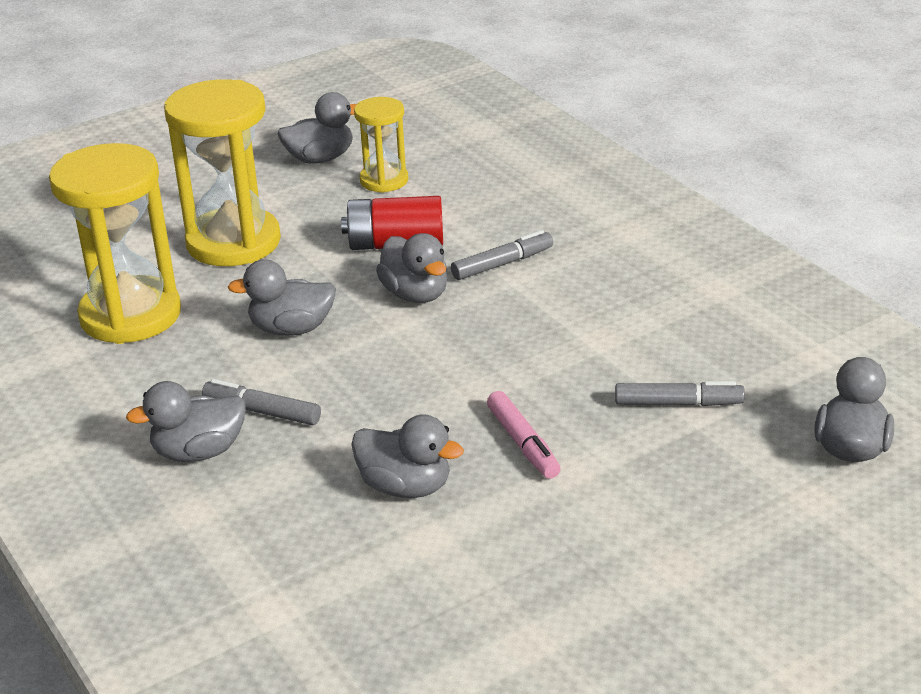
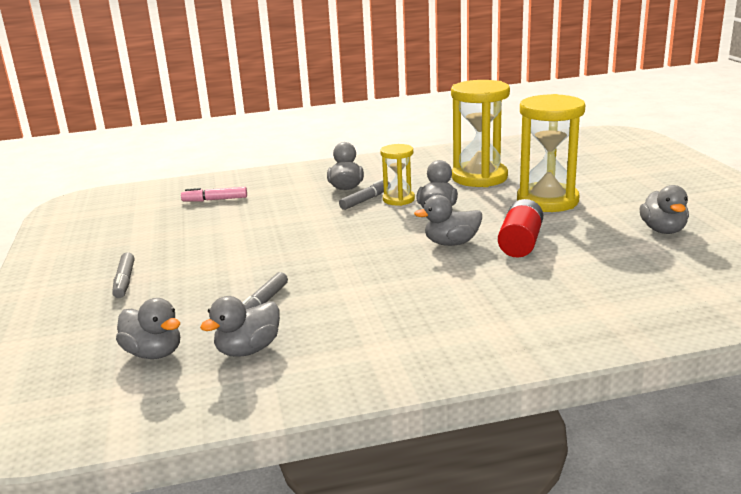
camera: 110 degrees right, 10 degrees down
grey duck [351,414,464,498] -> grey duck moved to [200,296,280,357]
yellow hourglass [354,97,408,193] -> yellow hourglass moved to [380,144,415,206]
grey marker [451,230,553,280] -> grey marker moved to [112,252,134,298]
pink marker [487,391,561,479] -> pink marker moved to [181,187,247,201]

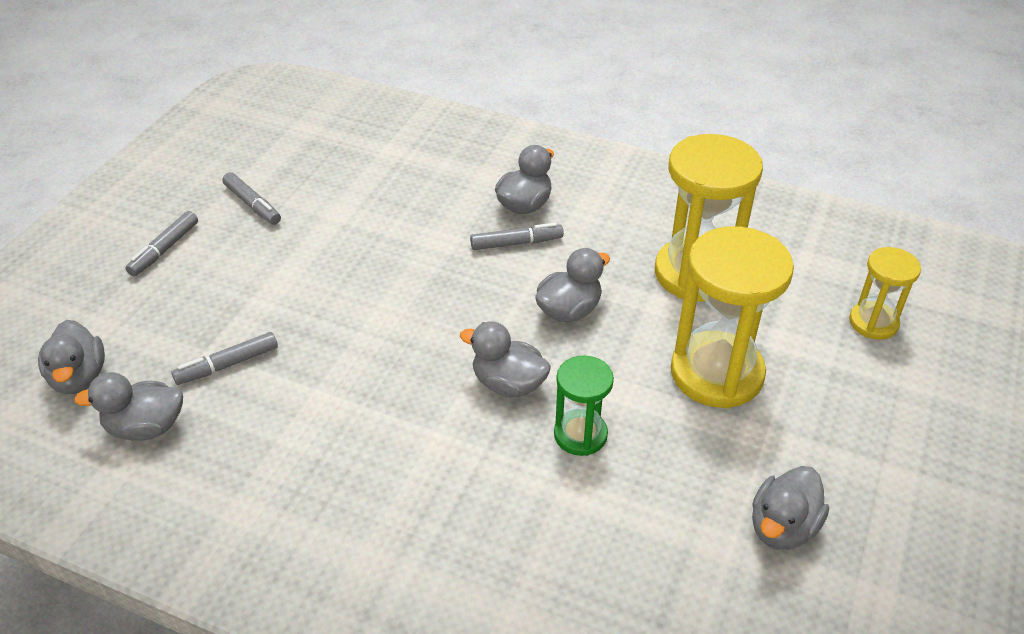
camera: 35 degrees right, 20 degrees up
pink marker [181,187,247,201] -> none
yellow hourglass [380,144,415,206] -> yellow hourglass moved to [849,247,921,340]
red battery [498,199,543,258] -> green hourglass [554,356,614,456]
none -> grey marker [222,172,281,225]

